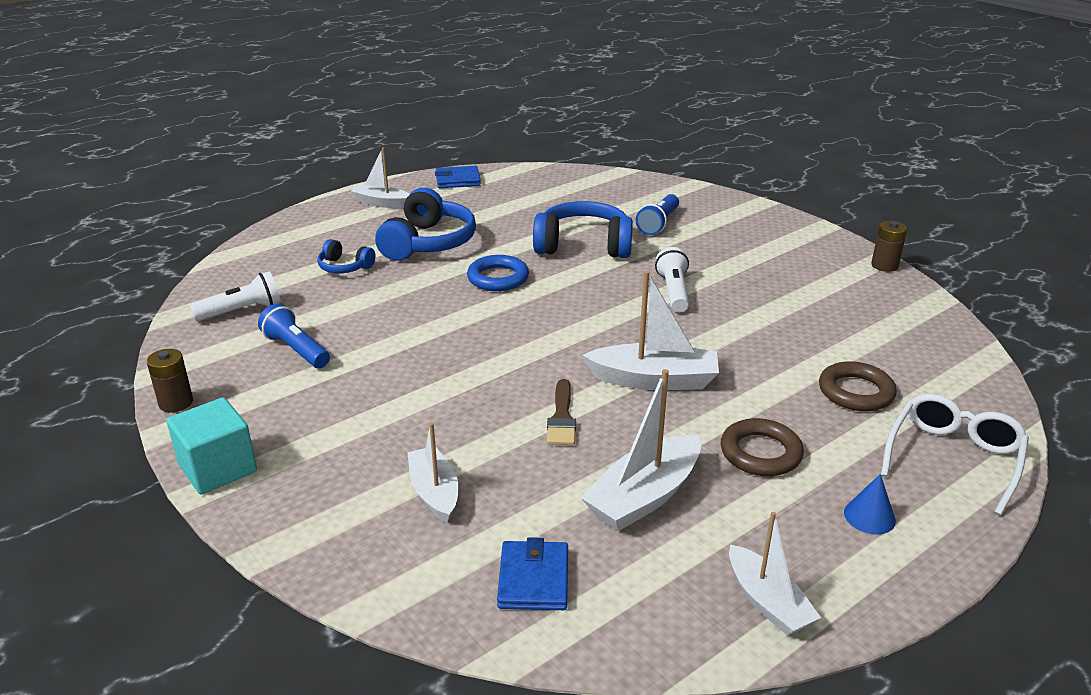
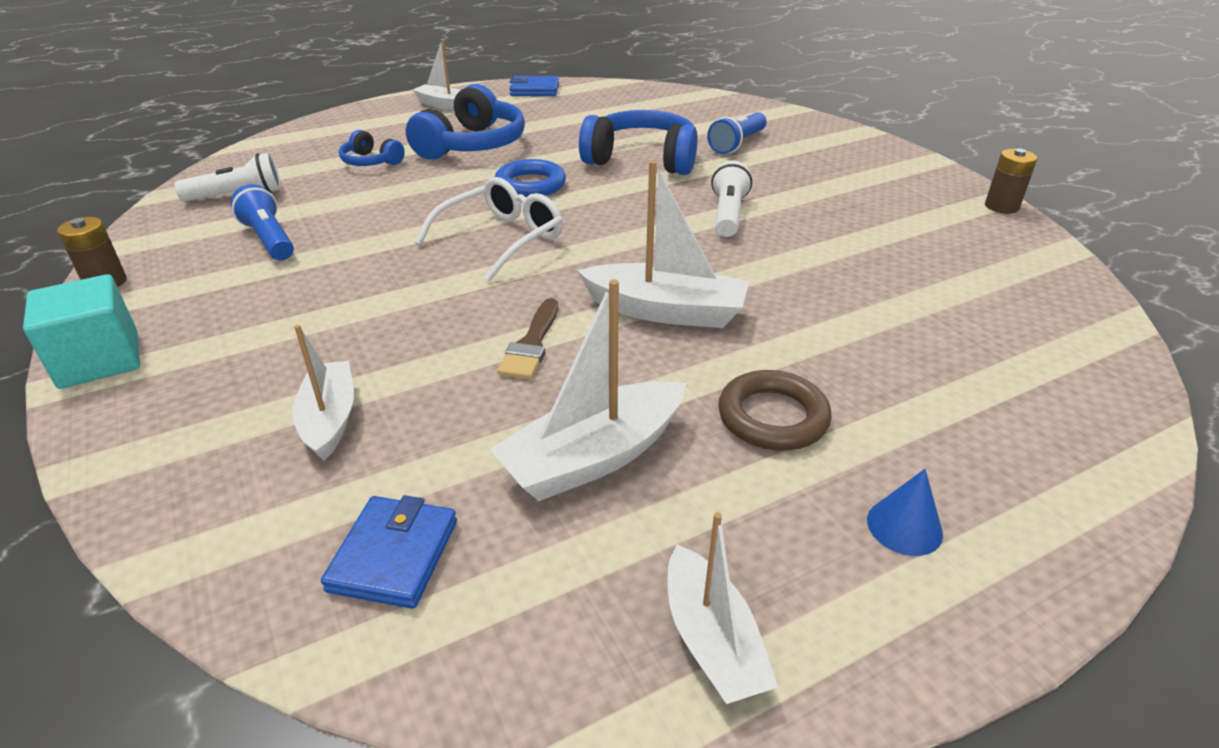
camera: 10 degrees right, 5 degrees up
brown ring [819,361,897,411] -> none
white glasses [881,393,1029,515] -> white glasses moved to [415,177,563,281]

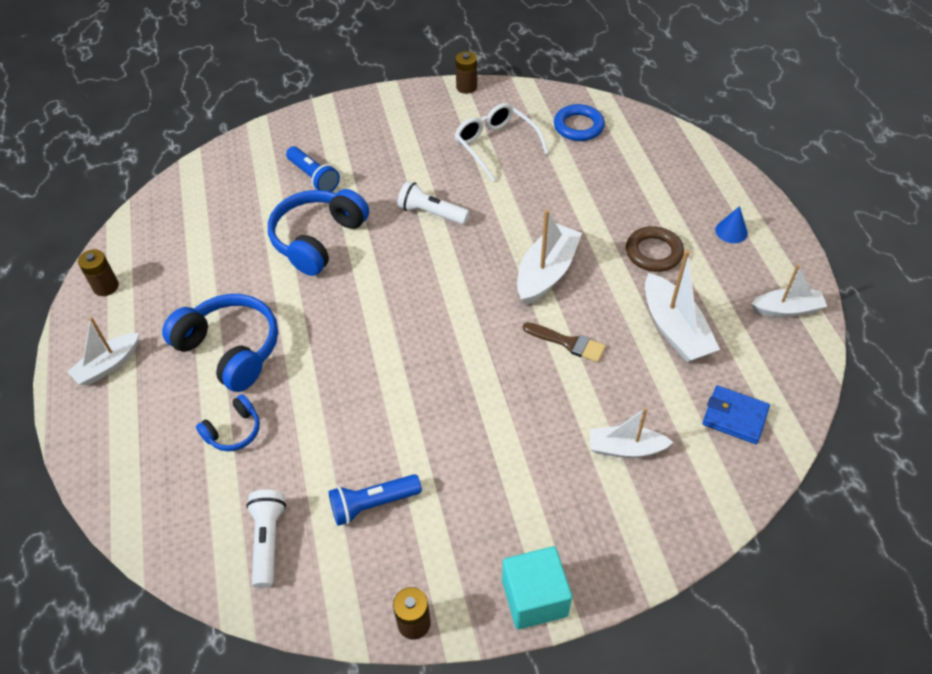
camera: 75 degrees left, 15 degrees up
white glasses [415,177,563,281] -> white glasses moved to [454,103,549,182]
blue ring [495,159,566,197] -> blue ring moved to [554,104,605,141]
blue wallet [510,76,559,96] -> brown battery [78,249,119,296]

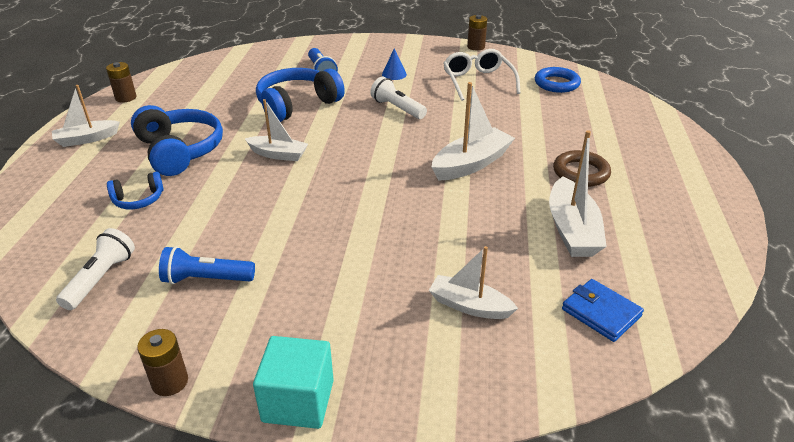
camera: 20 degrees right, 15 degrees down
brown brush [523,322,606,362] -> none
blue cone [715,206,748,243] -> blue cone moved to [382,48,407,80]
white boat [751,264,828,317] -> white boat moved to [244,99,308,161]

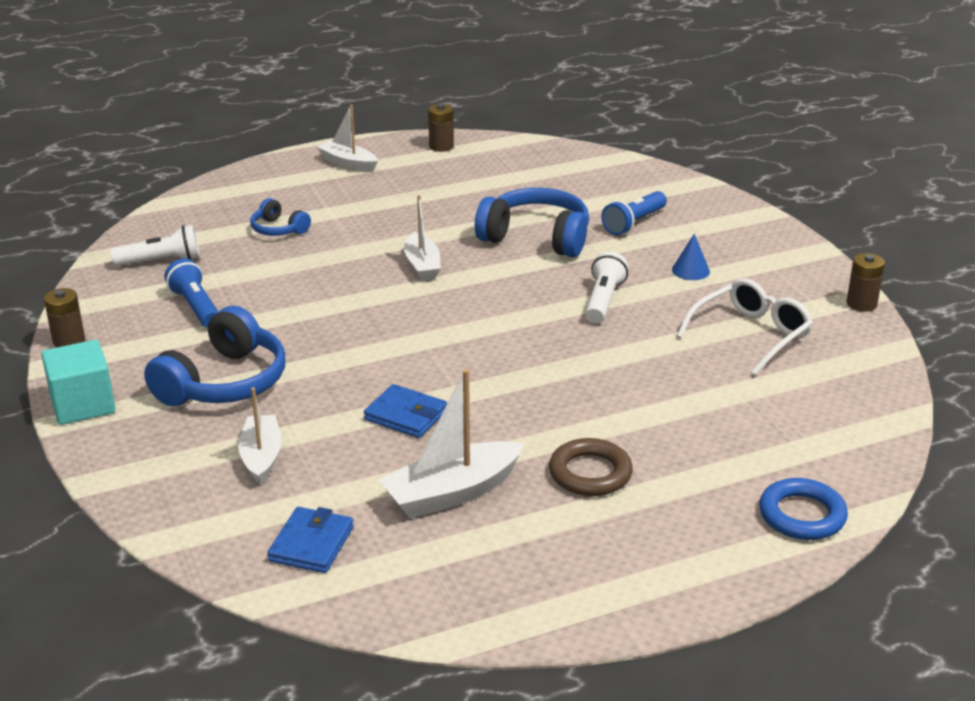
camera: 60 degrees right, 5 degrees down
blue headphones [131,105,223,176] -> blue headphones moved to [144,306,285,406]
white boat [432,82,515,181] -> none
blue ring [535,67,581,93] -> blue ring moved to [759,478,848,540]
none -> blue wallet [364,384,447,438]

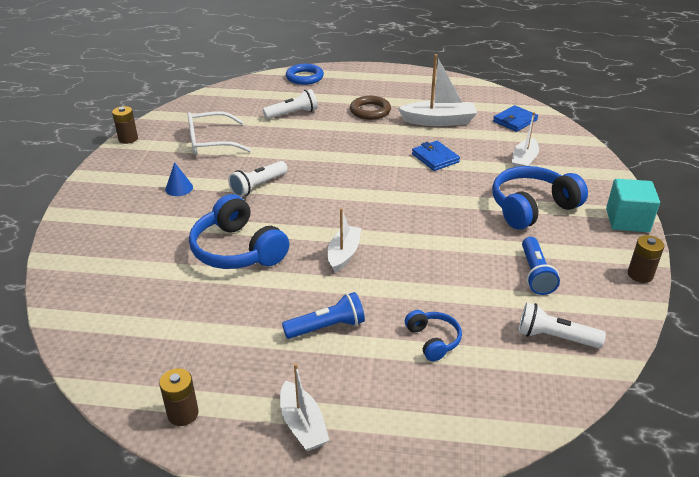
camera: 150 degrees left, 5 degrees up
blue flashlight [601,191,667,235] -> blue flashlight moved to [282,292,365,339]
none -> white flashlight [263,89,318,119]

